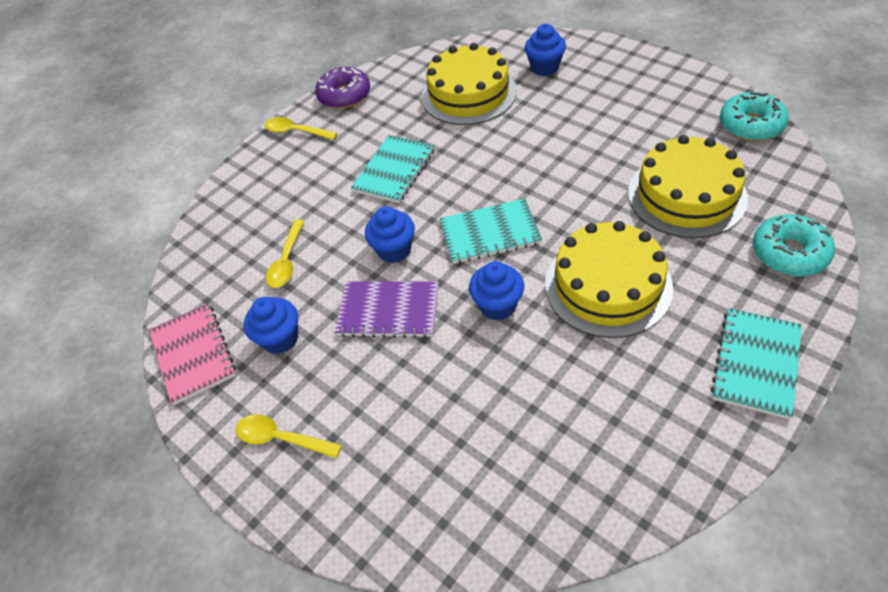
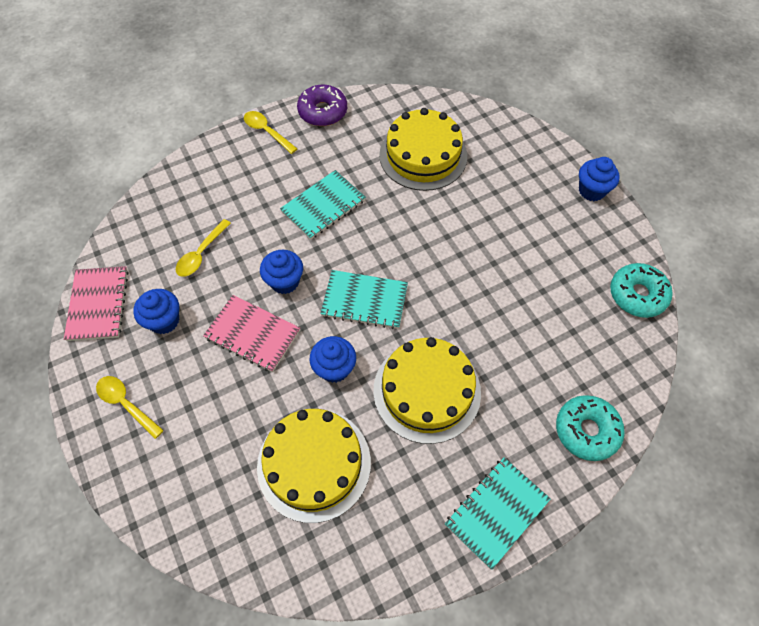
camera: 15 degrees right, 10 degrees up
purple notebook [335,282,439,338] -> pink notebook [203,295,300,372]
blue cupcake [525,24,566,76] -> blue cupcake moved to [579,157,620,201]
yellow cake [628,135,748,238] -> yellow cake moved to [257,409,371,523]

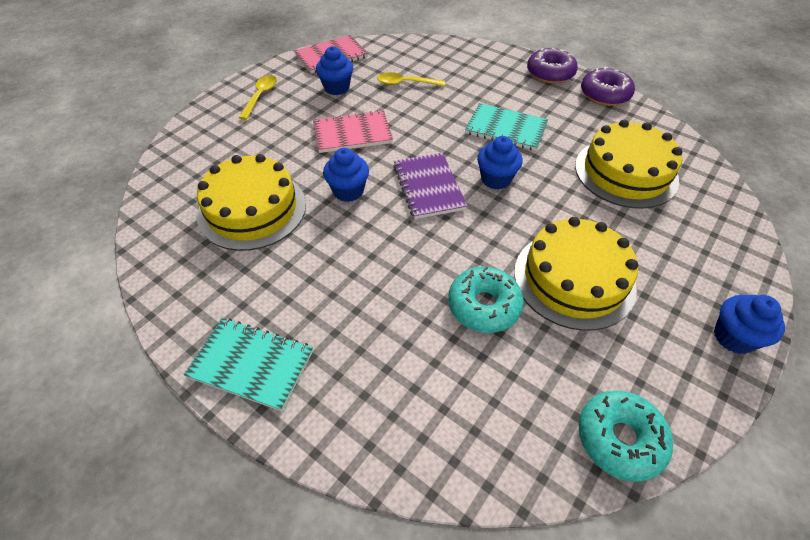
camera: 65 degrees right, 10 degrees down
pink notebook [203,295,300,372] -> pink notebook turned 75 degrees clockwise [313,110,393,153]
yellow spoon [244,111,297,154] -> purple donut [527,48,578,84]
blue cupcake [260,250,303,294] -> blue cupcake moved to [477,136,523,190]
turquoise notebook [320,270,408,329] -> purple notebook [393,153,467,219]
yellow cake [373,337,481,444] -> yellow cake moved to [514,217,638,331]
turquoise donut [556,395,625,461] -> turquoise donut moved to [448,266,524,333]

